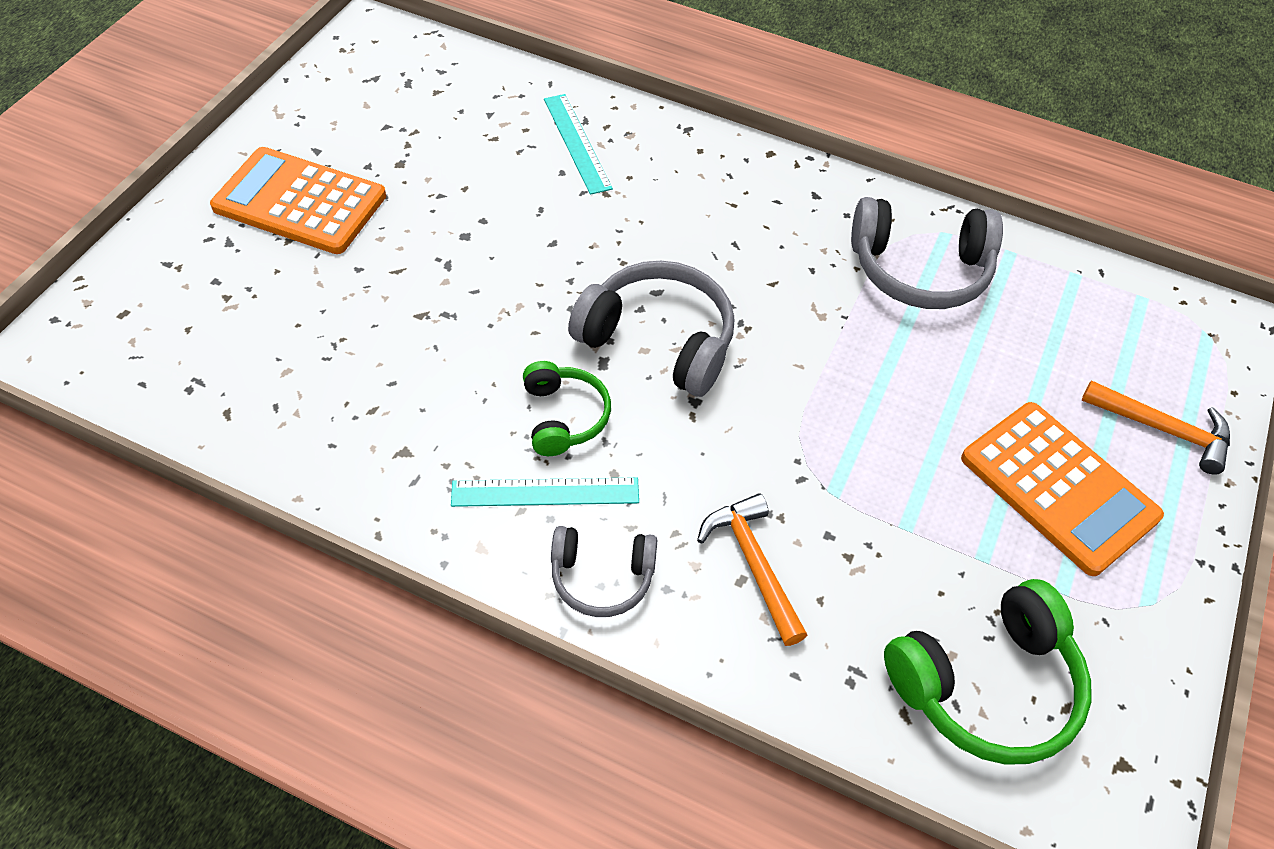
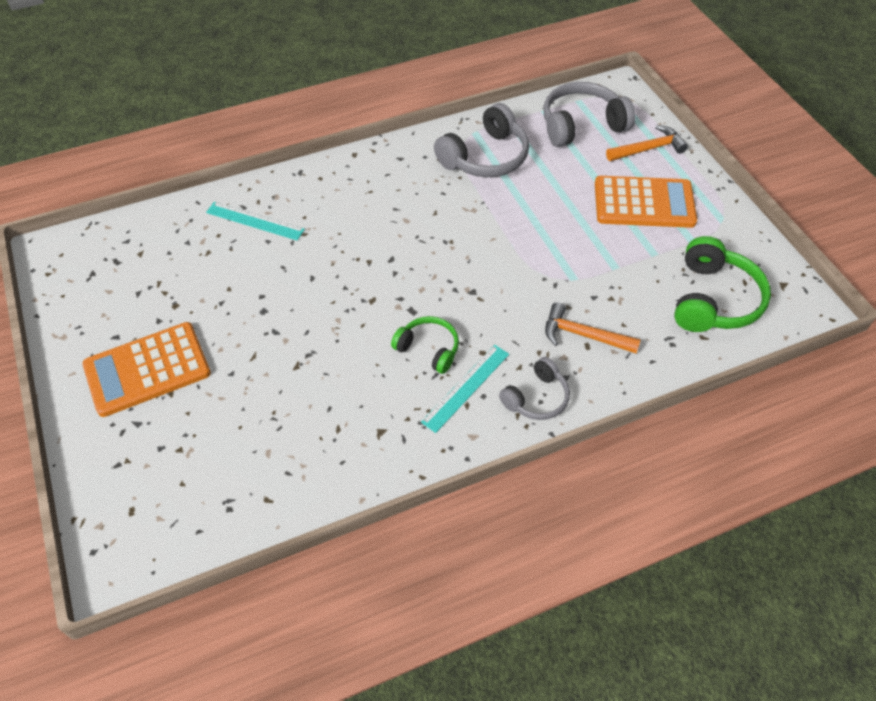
camera: 45 degrees left, 0 degrees up
grey headphones [568,261,734,397] -> grey headphones moved to [544,82,635,147]

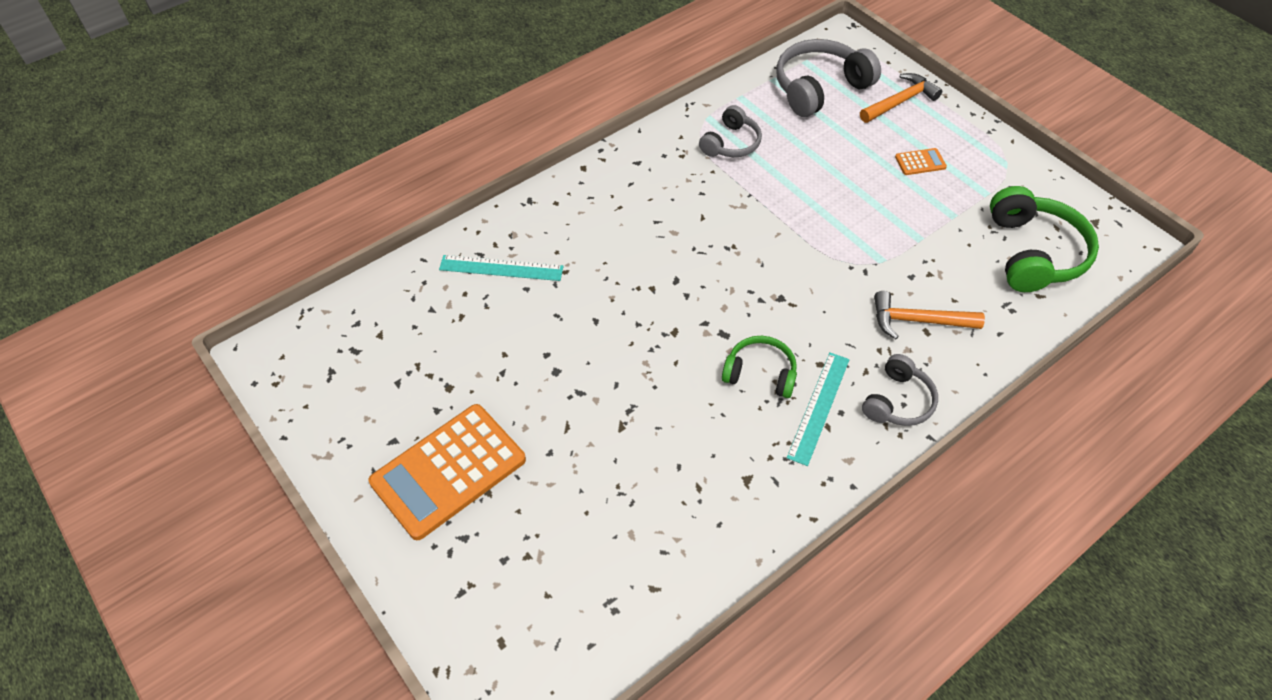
camera: 15 degrees left, 0 degrees up
grey headphones [434,103,529,177] -> grey headphones [699,105,762,157], size x0.60
orange calculator [595,176,697,228] -> orange calculator [895,148,947,175], size x0.41

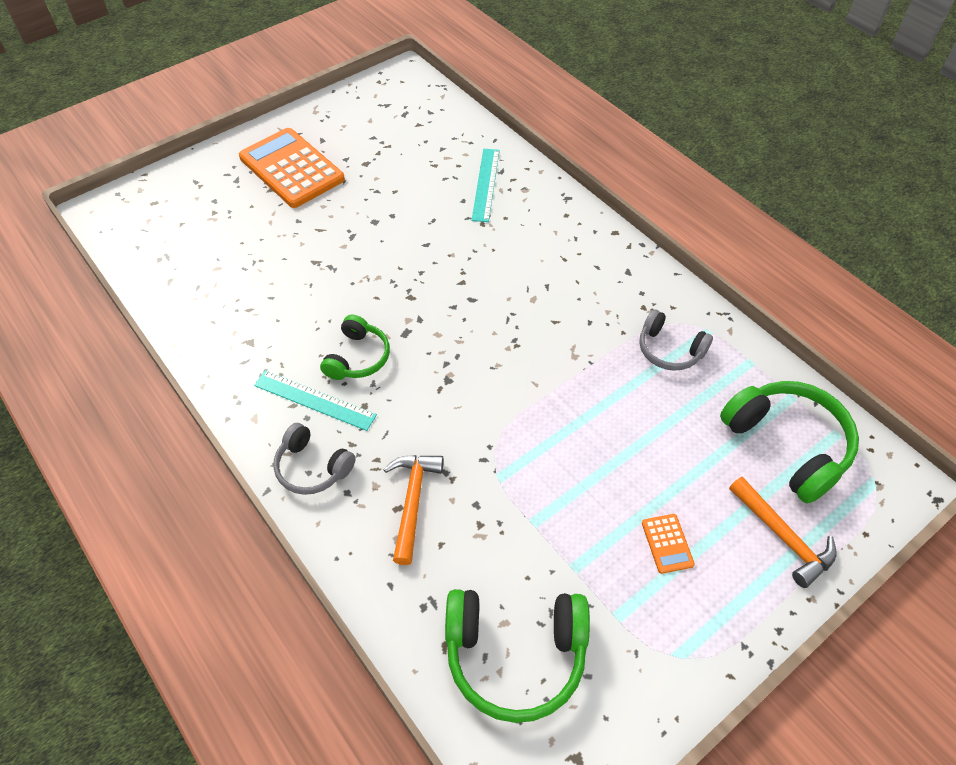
camera: 90 degrees right, 0 degrees up
grey headphones [776,39,881,117] -> green headphones [720,381,859,504]

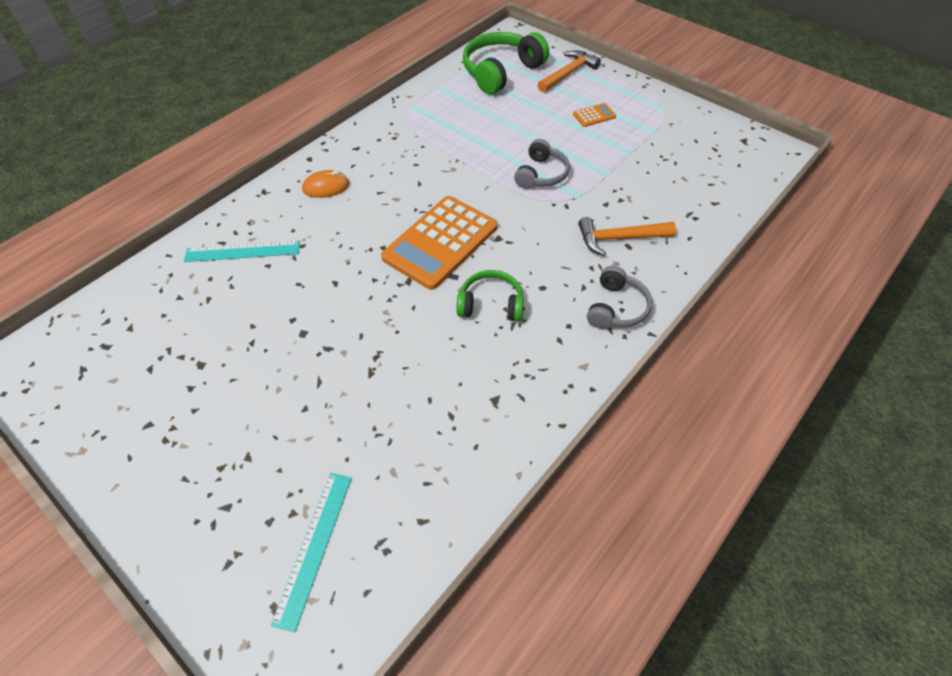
camera: 100 degrees left, 0 degrees up
orange calculator [239,128,345,208] -> orange calculator moved to [381,196,498,290]
turquoise ruler [254,370,377,431] -> turquoise ruler moved to [271,473,352,632]
green headphones [445,589,590,723] -> none
grey headphones [639,309,713,371] -> grey headphones moved to [514,139,570,189]
none -> orange mouse [302,170,350,198]

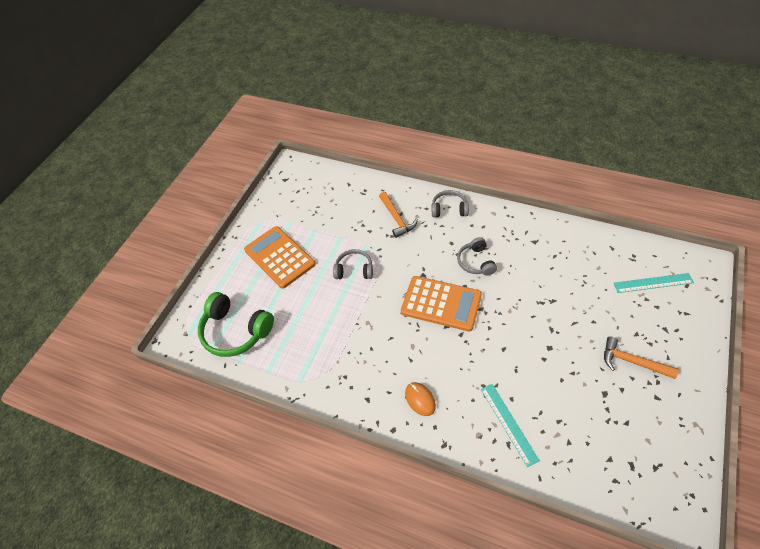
camera: 105 degrees left, 0 degrees up
green headphones [456,270,524,321] -> grey headphones [457,237,497,276]
orange hammer [538,50,601,92] -> orange hammer moved to [604,336,679,379]
orange calculator [573,103,616,127] -> orange calculator [244,226,316,289], size x2.41

